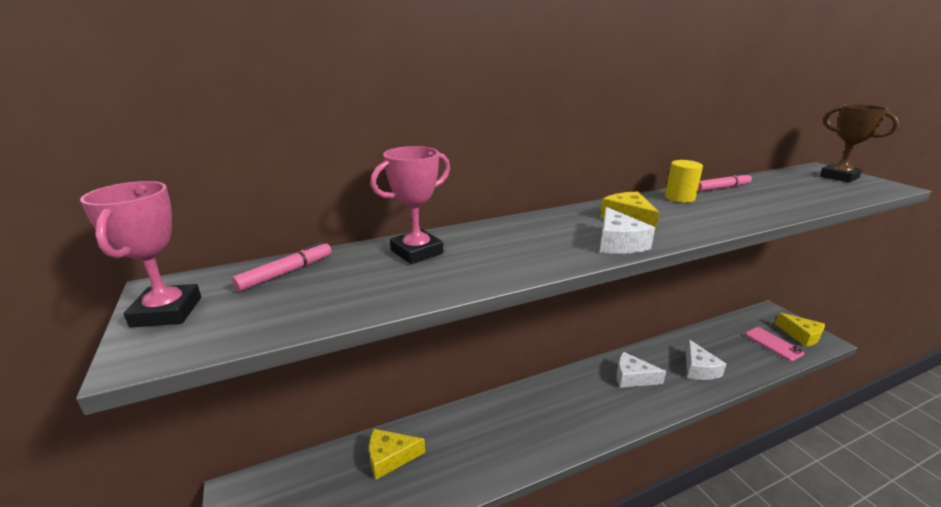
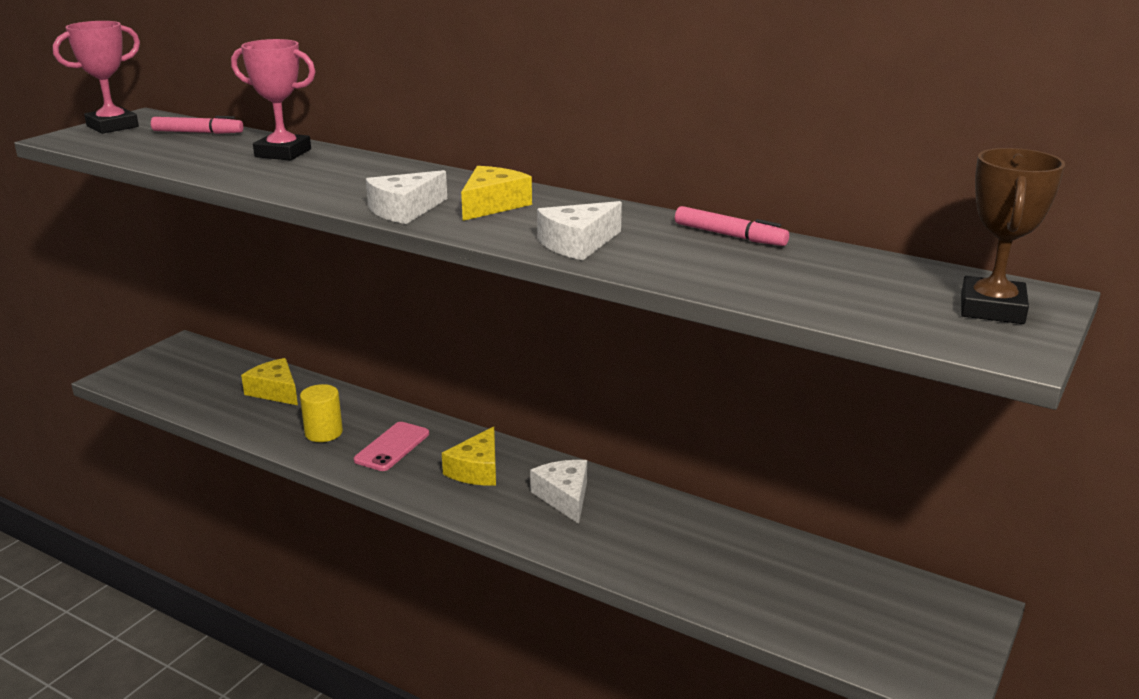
camera: 55 degrees right, 0 degrees up
yellow cylinder [665,160,703,203] -> yellow cylinder moved to [300,384,343,442]
white cheese [686,340,726,380] -> white cheese moved to [537,201,622,260]
pink phone [745,327,804,361] -> pink phone moved to [354,422,429,471]
yellow cheese [775,312,825,347] -> yellow cheese moved to [442,426,496,486]

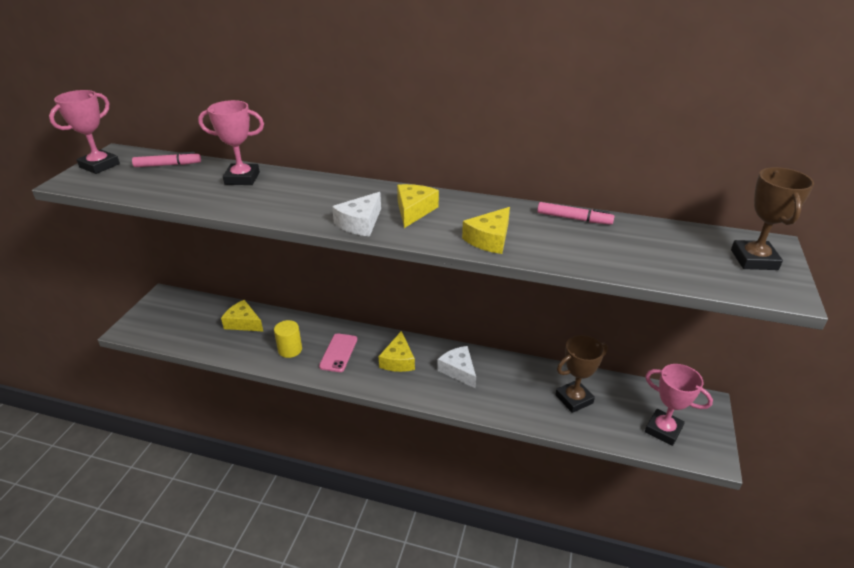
camera: 15 degrees left, 10 degrees up
white cheese [537,201,622,260] -> yellow cheese [462,207,510,254]
none -> brown trophy [555,335,608,413]
none -> pink trophy [645,364,713,446]

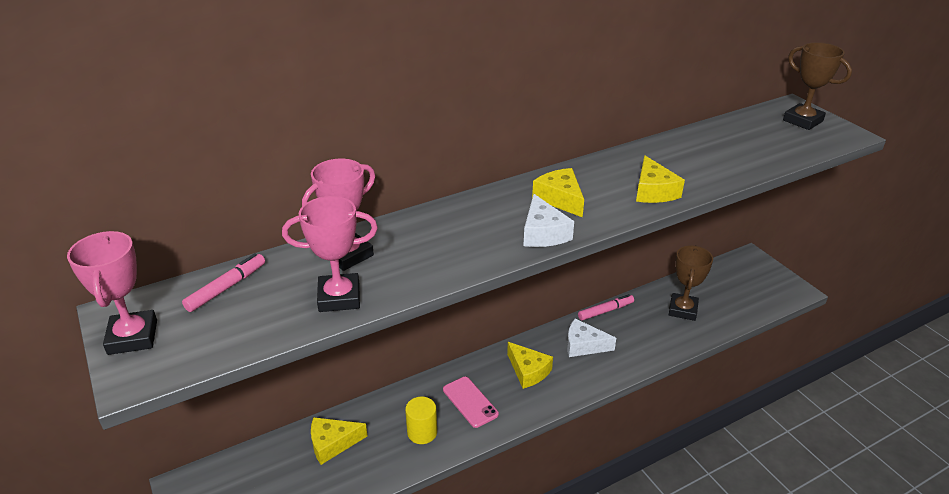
camera: 45 degrees left, 0 degrees up
pink marker [537,202,615,225] -> pink marker moved to [578,294,634,321]
pink trophy [645,364,713,446] -> pink trophy moved to [282,196,378,312]

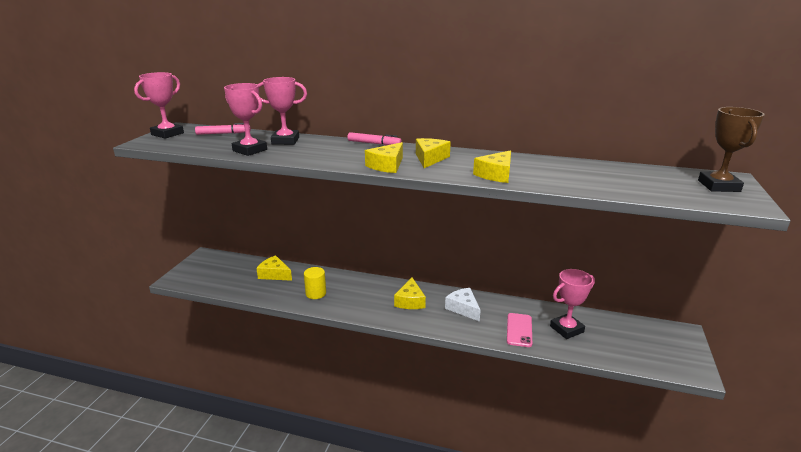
camera: 45 degrees right, 10 degrees down
pink phone [443,377,499,428] -> pink phone moved to [507,313,532,347]
white cheese [523,194,574,247] -> yellow cheese [365,142,403,173]
pink marker [578,294,634,321] -> pink marker moved to [347,132,402,145]
brown trophy [669,246,713,321] -> pink trophy [550,269,595,339]

